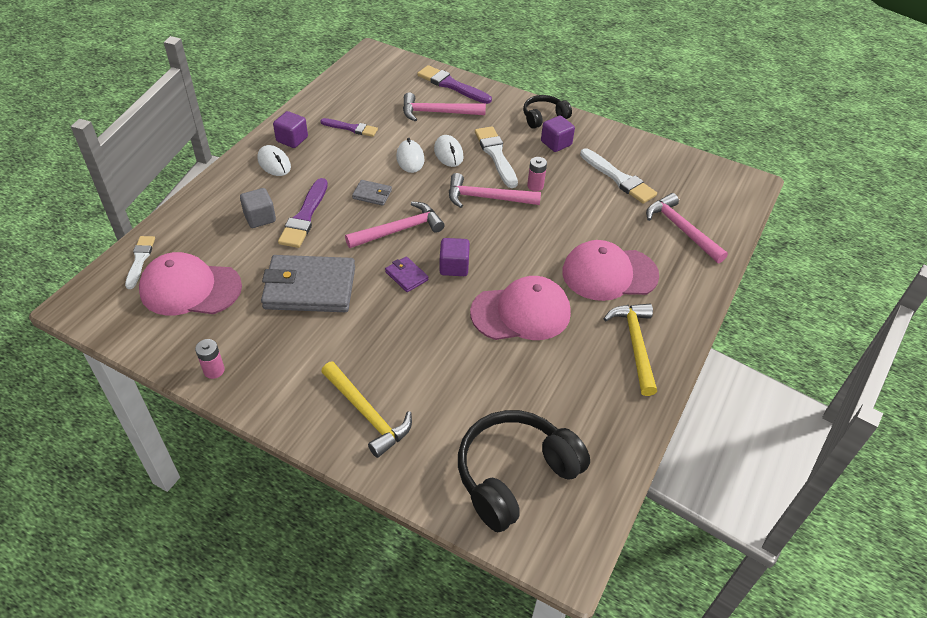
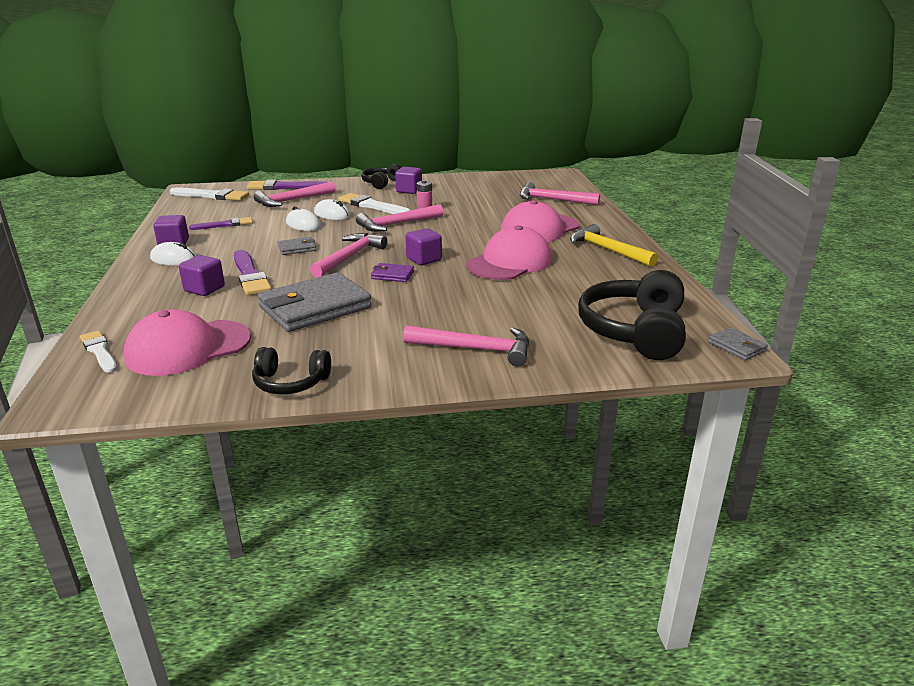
camera: 35 degrees left, 20 degrees down
pink battery [195,339,225,379] -> black headphones [252,347,331,394]
grey cube [240,188,276,228] -> purple cube [179,255,225,296]
yellow hammer [321,362,412,458] -> pink hammer [403,326,529,367]
white brush [580,148,657,204] -> white brush moved to [170,188,249,201]
none -> grey wallet [708,327,768,360]

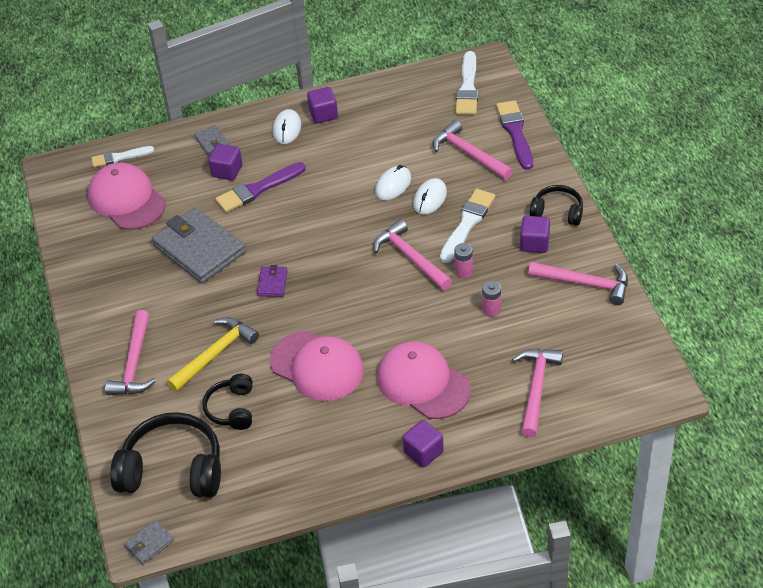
camera: 85 degrees right, 20 degrees up
white brush [80,331,117,373] -> white brush turned 150 degrees counterclockwise [91,146,154,167]
purple brush [189,217,253,230] -> none
black headphones [252,347,331,394] -> black headphones moved to [202,374,252,430]
grey wallet [277,237,316,255] -> grey wallet moved to [194,125,229,155]
pink hammer [310,233,387,277] -> pink hammer moved to [528,262,628,305]
purple cube [406,228,442,265] -> purple cube moved to [403,420,444,468]
yellow hammer [570,224,658,267] -> yellow hammer moved to [167,317,259,392]
none -> pink battery [482,281,501,317]

